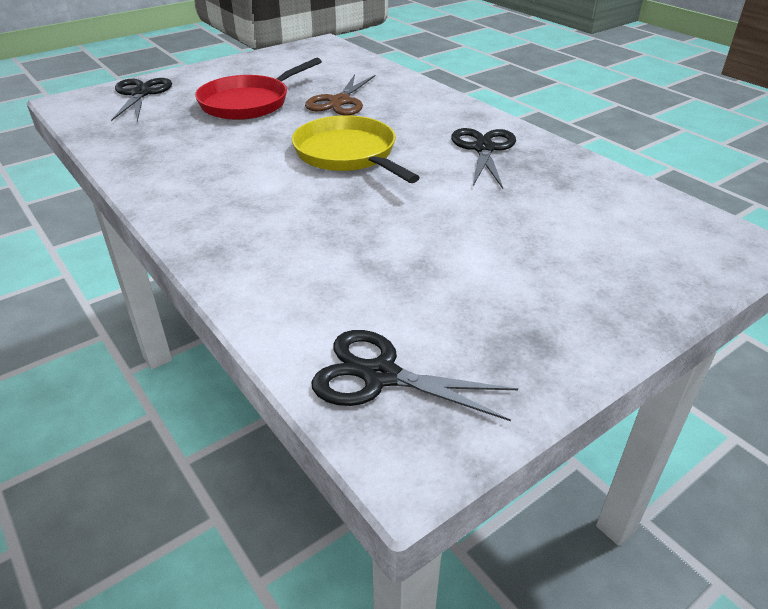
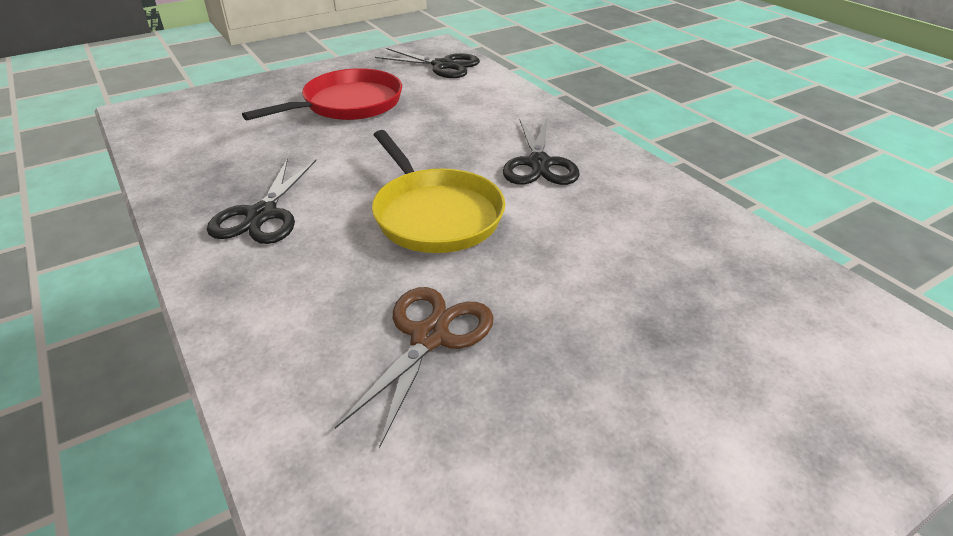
camera: 175 degrees left, 0 degrees up
black scissors [111,78,172,122] -> black scissors moved to [503,119,580,185]
red pan [195,58,322,120] -> red pan moved to [242,68,402,120]

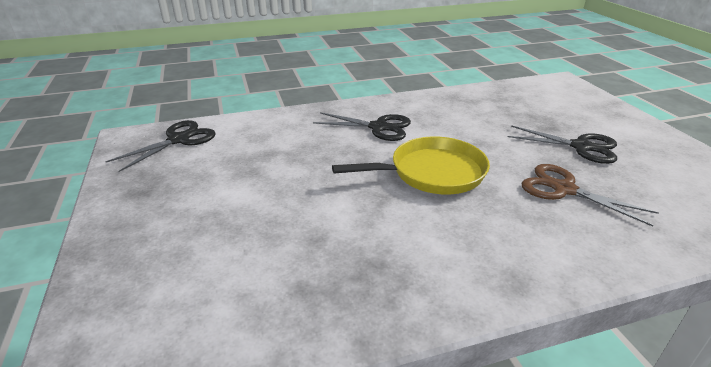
camera: 75 degrees left, 5 degrees down
black scissors [207,159,316,244] -> black scissors moved to [507,125,617,164]
red pan [242,68,402,120] -> none

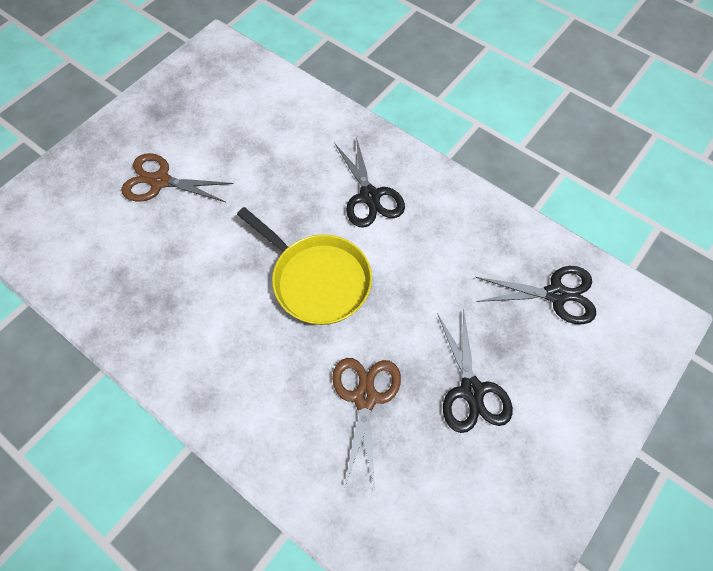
camera: 55 degrees right, 30 degrees up
black scissors [105,120,216,172] -> black scissors moved to [475,266,596,324]
none -> brown scissors [121,153,234,202]

